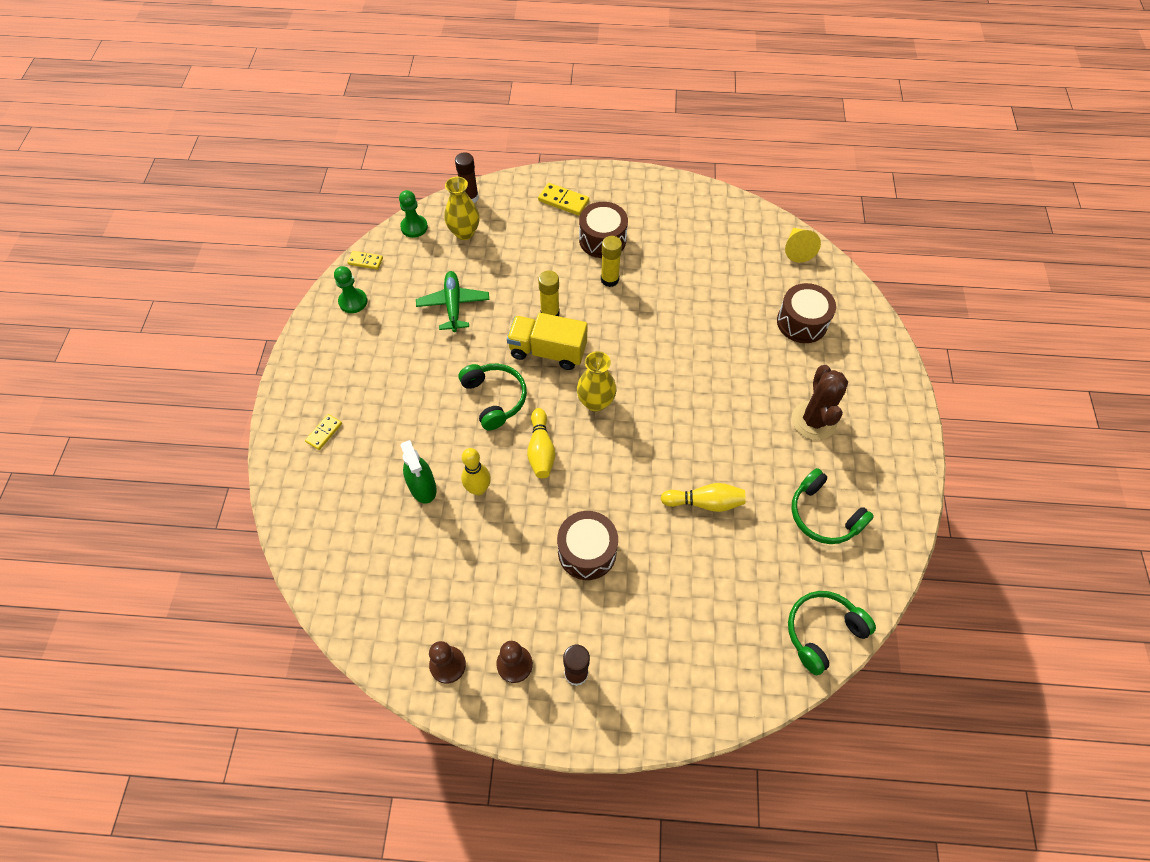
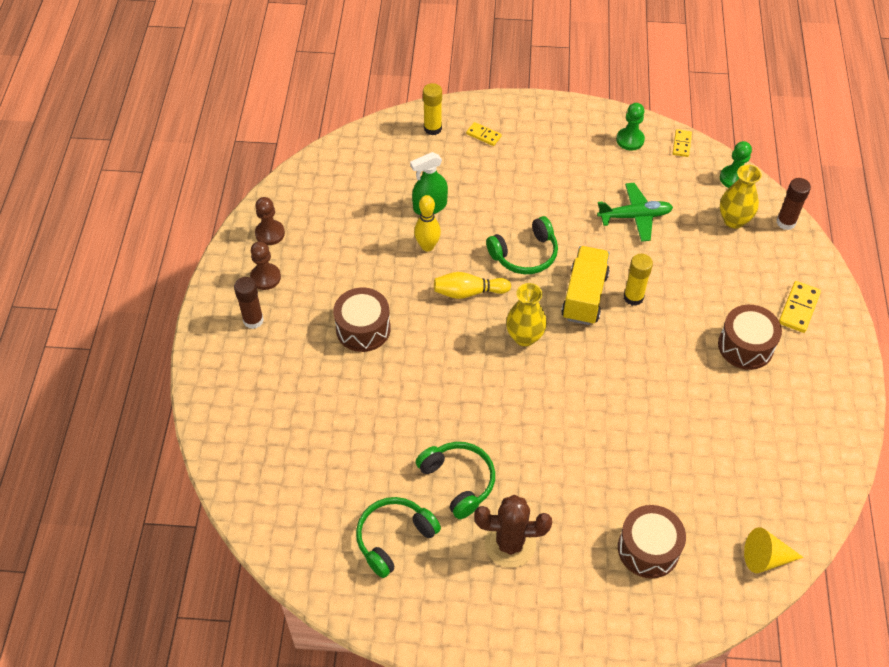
camera: 90 degrees right, 5 degrees down
yellow glue stick [601,236,622,287] -> yellow glue stick moved to [423,83,442,135]
yellow bowling pin [661,483,745,512] -> none
green headphones [788,591,876,675] -> green headphones moved to [416,442,495,519]

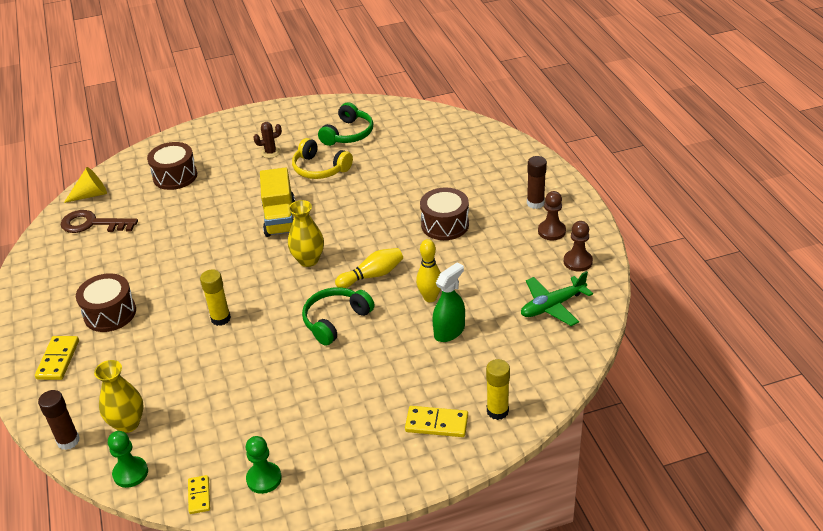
camera: 160 degrees right, 15 degrees down
green headphones [416,442,495,519] -> yellow headphones [292,138,353,179]
yellow domino [466,122,502,146] -> yellow domino [405,406,468,437], size x1.53
brown cactus [474,495,552,568] -> brown cactus [253,122,282,158], size x0.55
yellow truck [561,246,610,325] -> yellow truck moved to [260,167,295,237]
green plane [597,183,673,242] -> green plane moved to [521,271,593,326]
none -> brown key [61,210,138,233]

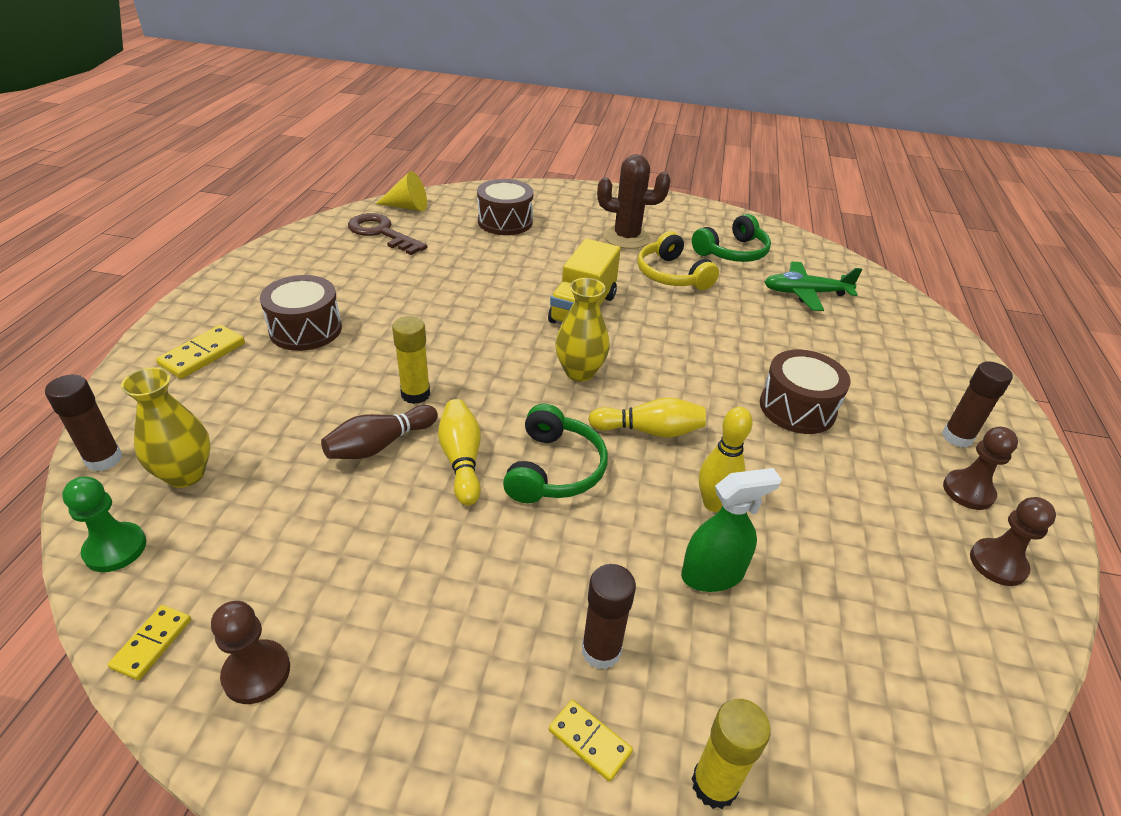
camera: 25 degrees right, 0 degrees up
green pawn [246,436,282,494] -> brown pawn [211,601,290,704]
brown cactus [253,122,282,158] -> brown cactus [597,154,671,249], size x1.82
green headphones [302,287,375,346] -> green headphones turned 120 degrees clockwise [503,404,608,503]
yellow domino [405,406,468,437] -> yellow domino [549,700,633,782], size x0.65
green plane [521,271,593,326] -> green plane moved to [764,262,862,311]
none -> brown bowling pin [321,405,438,459]
none -> yellow bowling pin [438,399,481,506]
none -> brown glue stick [582,564,636,669]

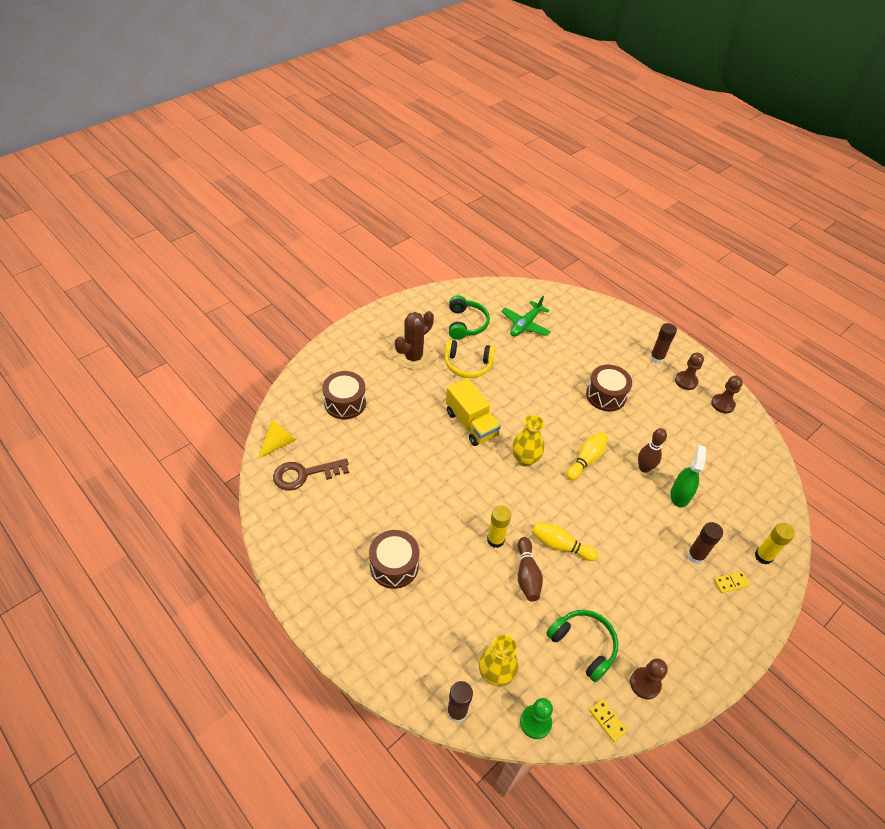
camera: 55 degrees left, 10 degrees up
yellow domino [156,325,245,379] -> none
green headphones [503,404,608,503] -> green headphones moved to [546,610,618,682]
yellow bowling pin [699,407,752,512] -> brown bowling pin [638,428,667,473]

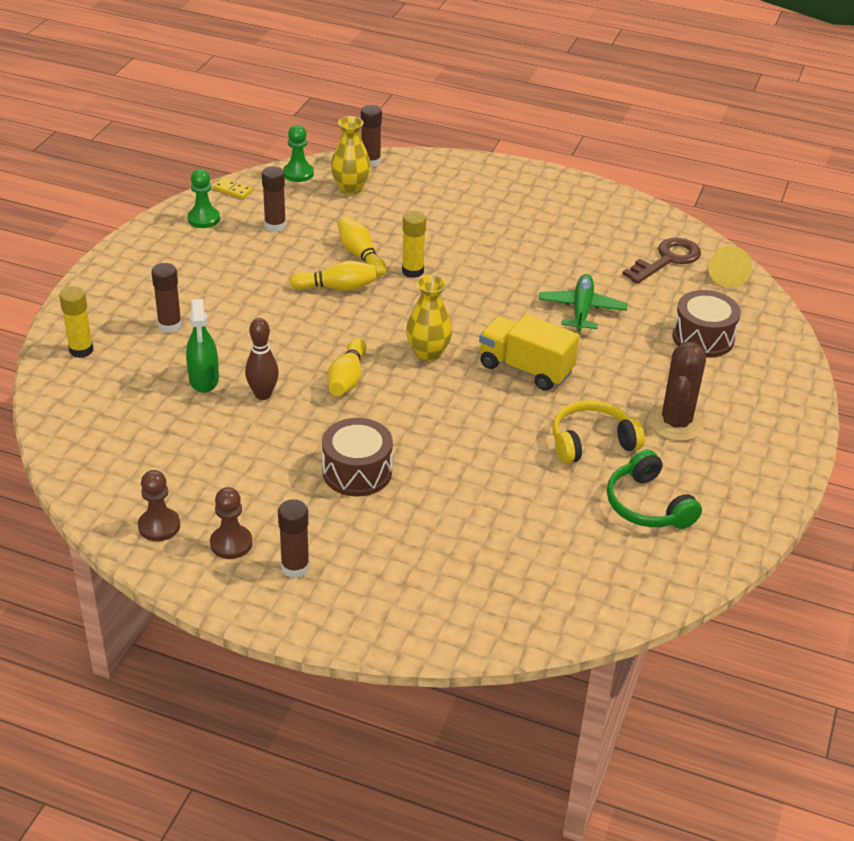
camera: 155 degrees right, 10 degrees down
brown drum [369,530,419,589] -> none
green plane [501,296,551,337] -> green plane moved to [539,274,627,331]
brown bowling pin [518,537,543,601] -> yellow bowling pin [338,217,386,277]
green headphones [546,610,618,682] -> brown glue stick [262,166,286,232]
brown pawn [630,659,668,699] -> green pawn [187,169,220,228]
yellow domino [714,571,750,593] -> none

